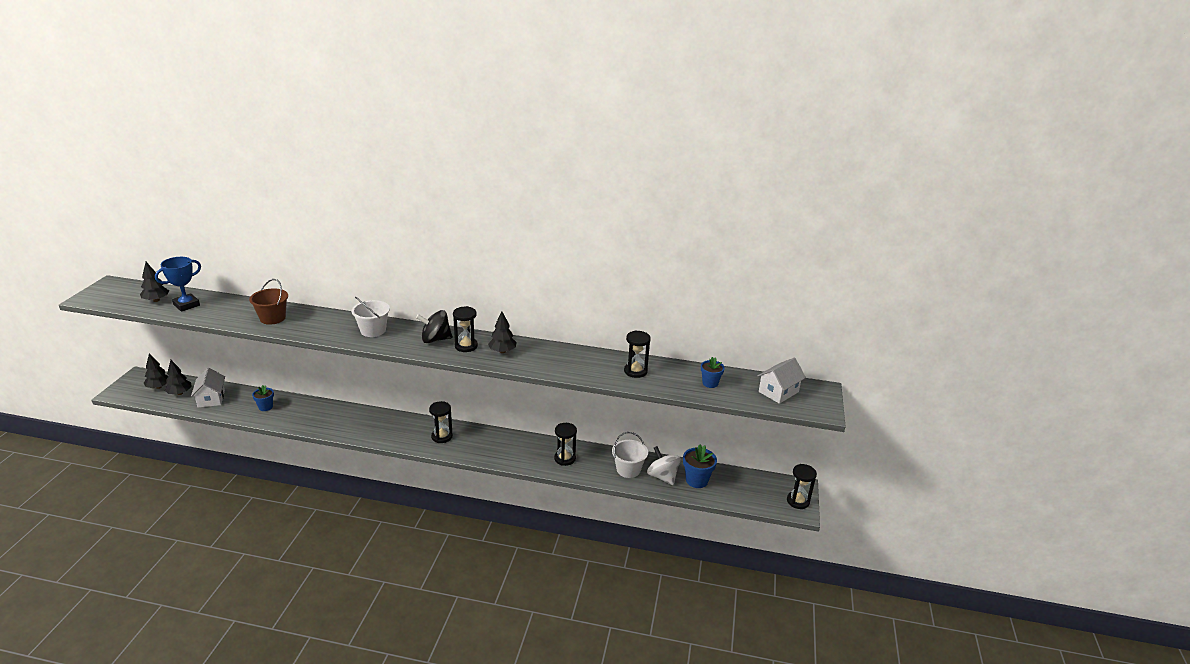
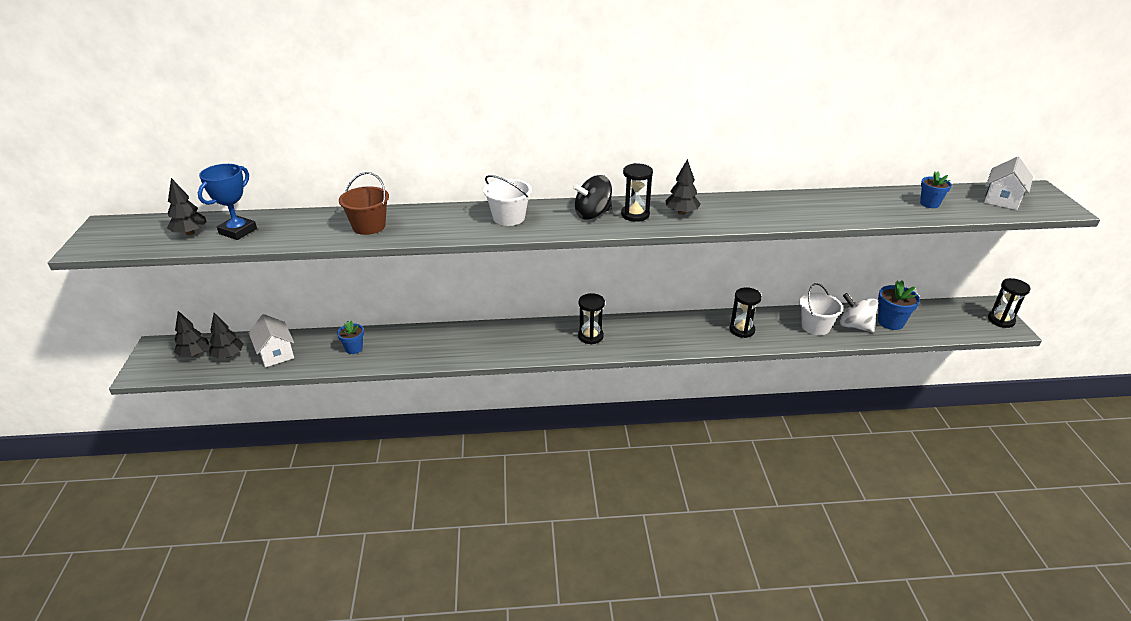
camera: 15 degrees left, 5 degrees up
black hourglass [624,330,651,378] -> none

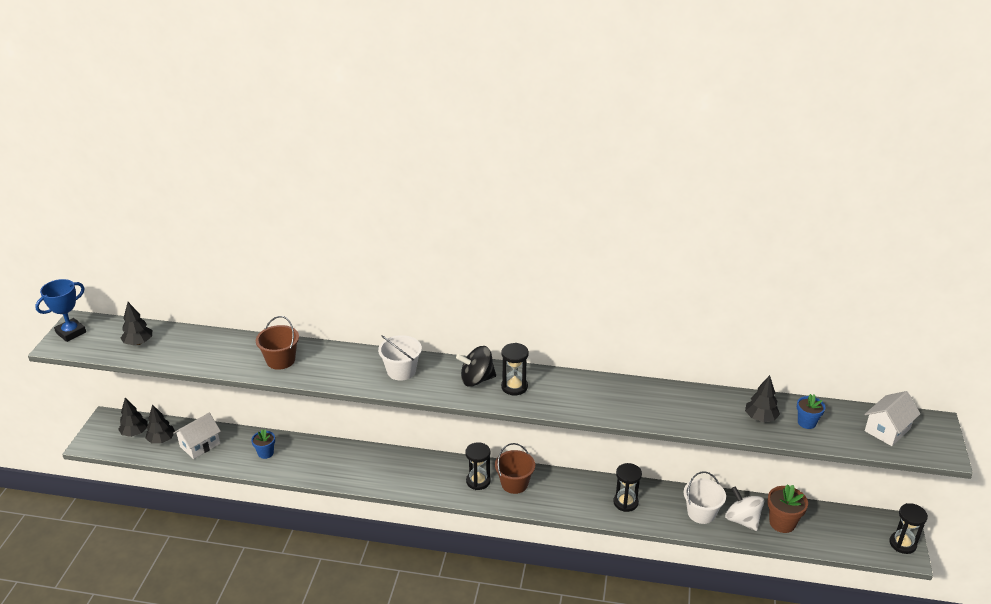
camera: 15 degrees right, 0 degrees up
blue trophy [198,164,257,240] -> blue trophy moved to [35,279,86,342]
white house [249,314,294,367] -> white house turned 60 degrees clockwise [173,413,221,459]
black tree [666,159,701,215] -> black tree moved to [745,375,780,422]
blue flower pot [878,280,920,330] -> brown flower pot [767,484,808,533]
none -> brown bucket [495,443,535,494]

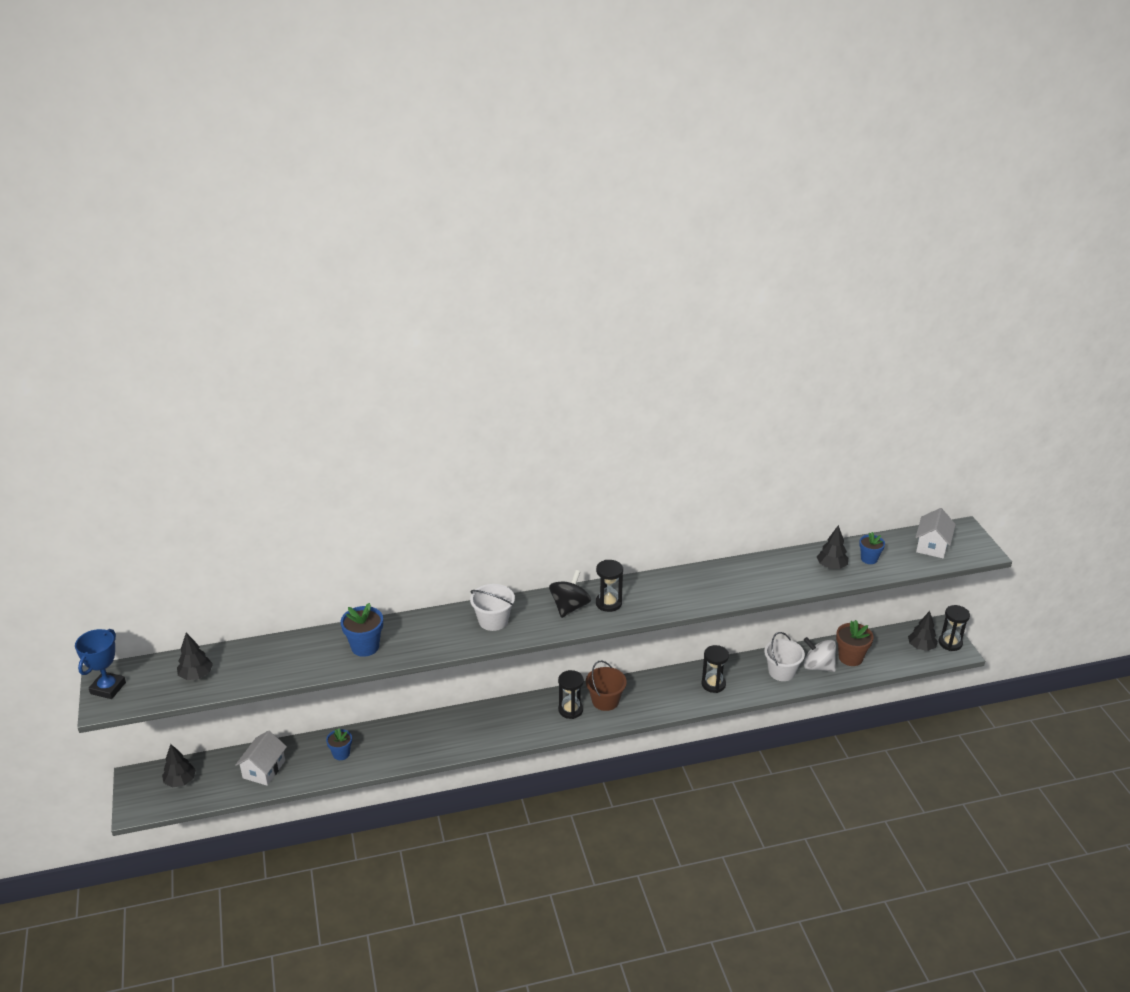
camera: 25 degrees left, 0 degrees up
black tree [146,404,175,443] -> black tree moved to [908,611,938,651]
brown bucket [256,316,299,370] -> blue flower pot [341,603,383,657]
black spinning top [456,346,496,387] -> black spinning top turned 150 degrees clockwise [549,570,591,618]

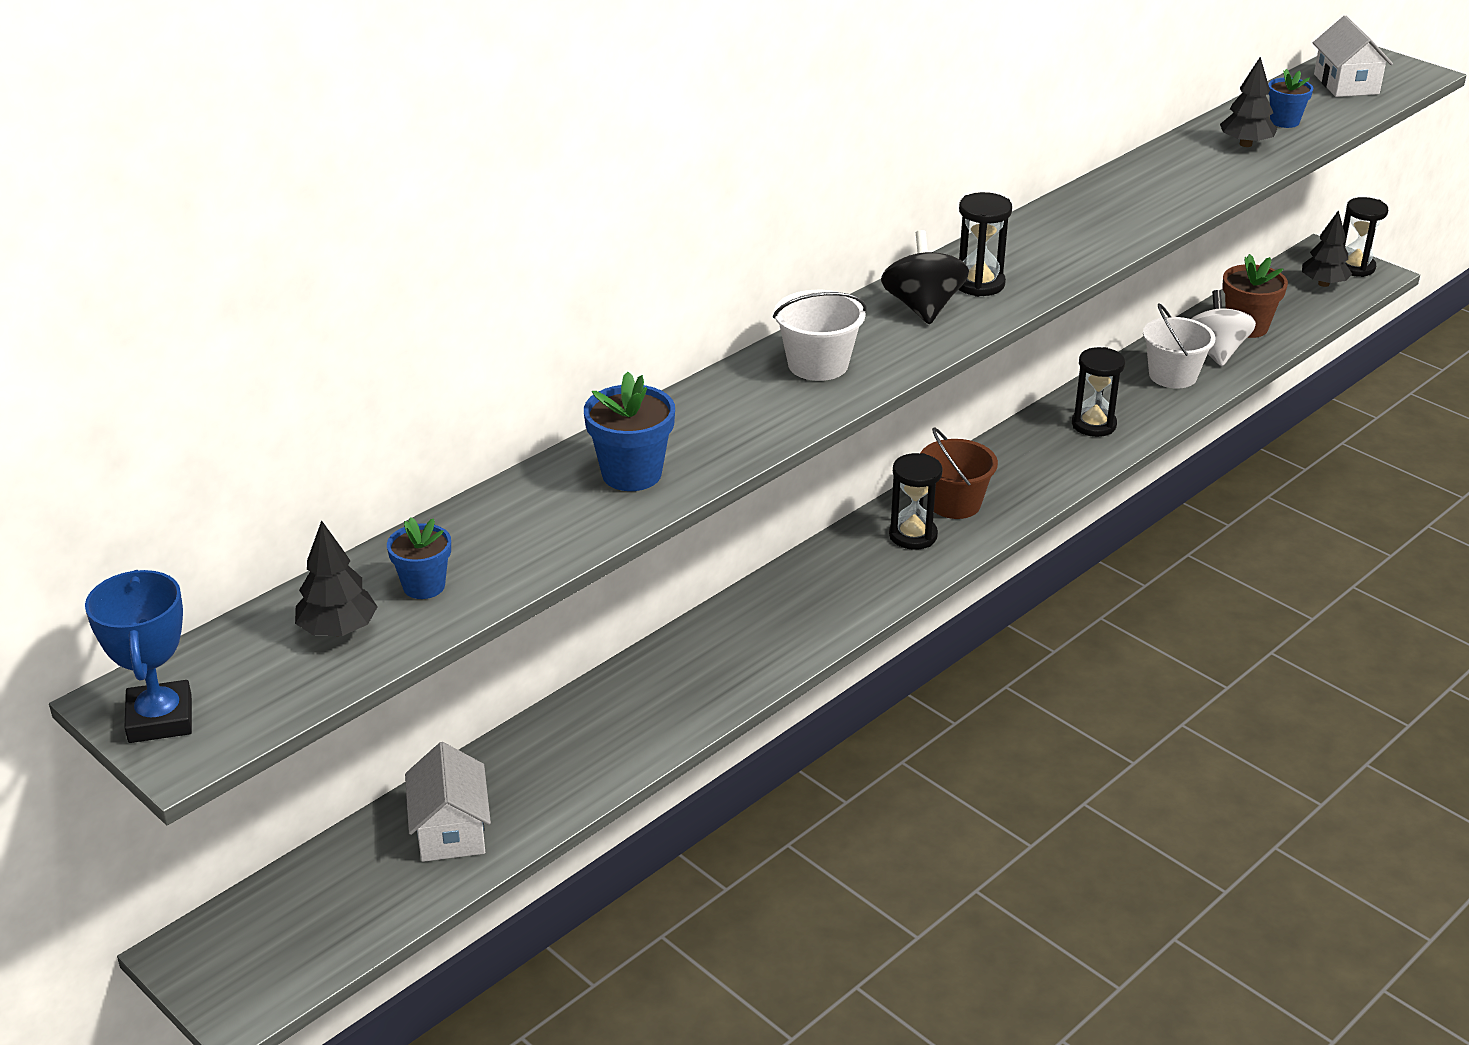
camera: 30 degrees left, 0 degrees up
black tree [162,744,196,788] -> none
blue flower pot [326,728,352,760] -> blue flower pot moved to [387,517,451,599]
white spinning top [804,637,836,672] -> white spinning top turned 90 degrees clockwise [1191,290,1256,366]

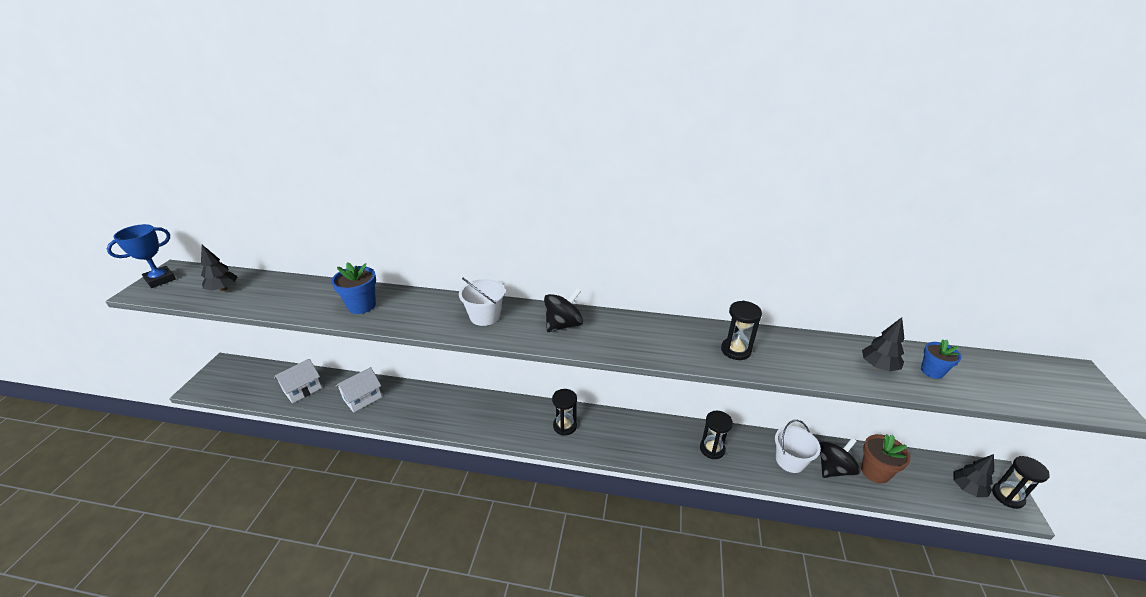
camera: 55 degrees right, 0 degrees up
blue flower pot [387,517,451,599] -> none
brown bucket [920,428,998,519] -> none
black hourglass [959,192,1012,297] -> black hourglass moved to [721,301,762,360]
white spinning top [1191,290,1256,366] -> black spinning top [819,438,861,478]
white house [1313,15,1393,97] -> white house moved to [335,367,382,413]

